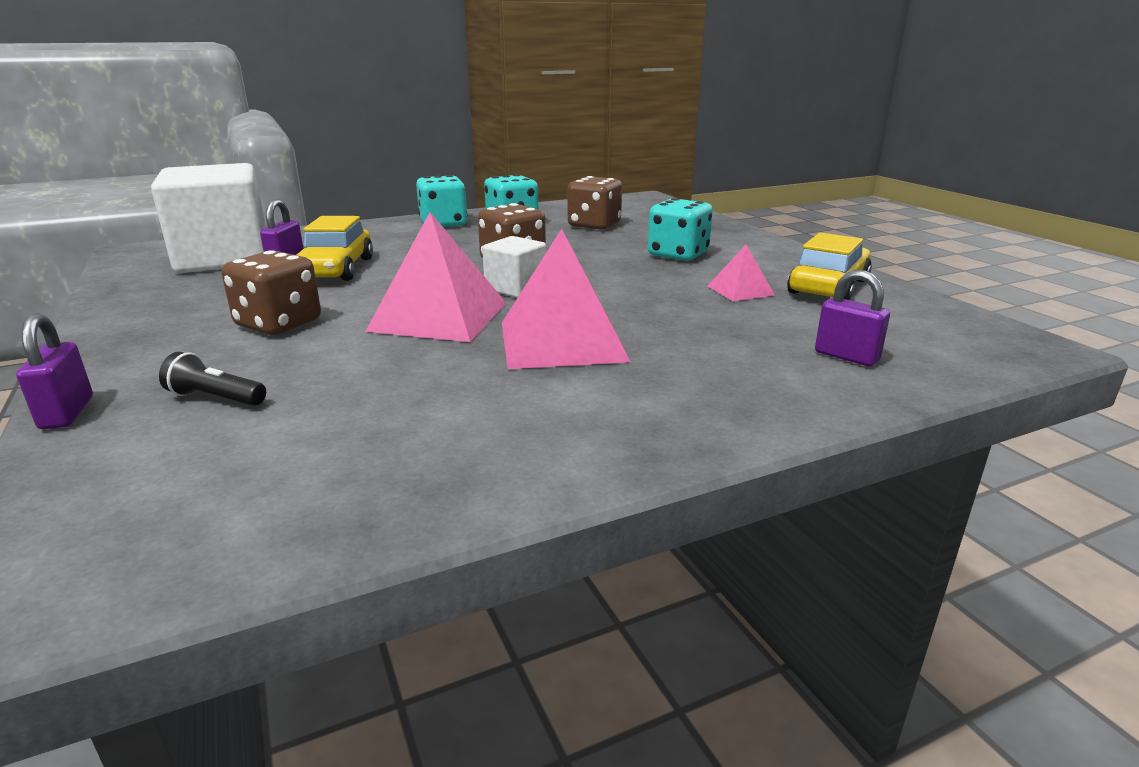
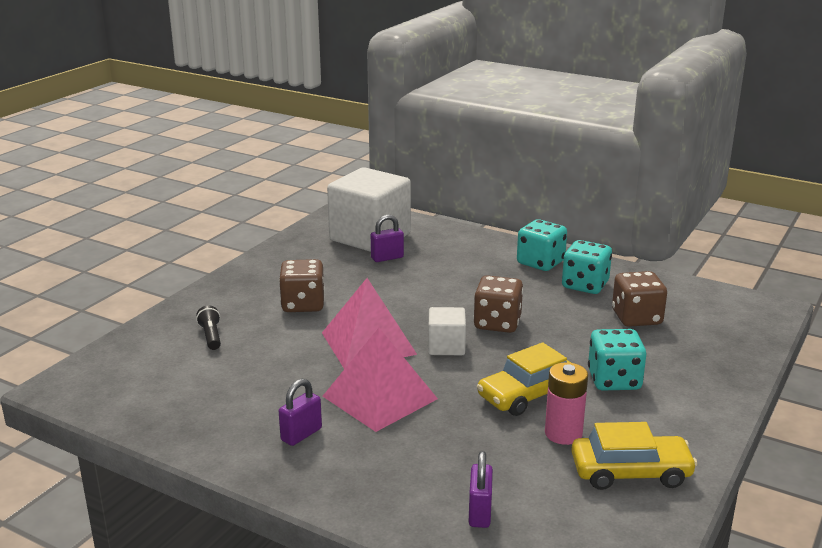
camera: 55 degrees right, 0 degrees up
purple padlock [16,313,93,429] -> purple padlock moved to [279,379,322,446]
yellow car [297,216,373,281] -> yellow car moved to [477,342,571,416]
pink pyramid [708,245,775,301] -> pink battery [545,362,588,445]

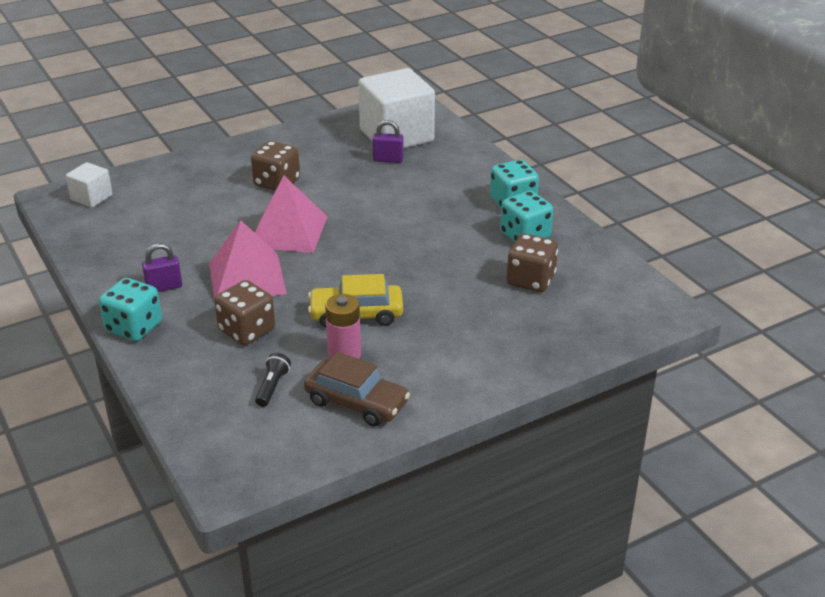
camera: 30 degrees right, 10 degrees up
black flashlight [196,305,221,350] -> black flashlight moved to [255,353,291,407]
white cube [428,307,466,355] -> white cube moved to [66,162,113,208]
purple padlock [469,451,493,528] -> none
brown dice [473,275,523,333] -> brown dice moved to [214,280,275,345]
yellow car [571,422,698,490] -> brown car [304,352,410,427]
turquoise dice [588,329,646,391] -> turquoise dice moved to [99,278,162,341]

